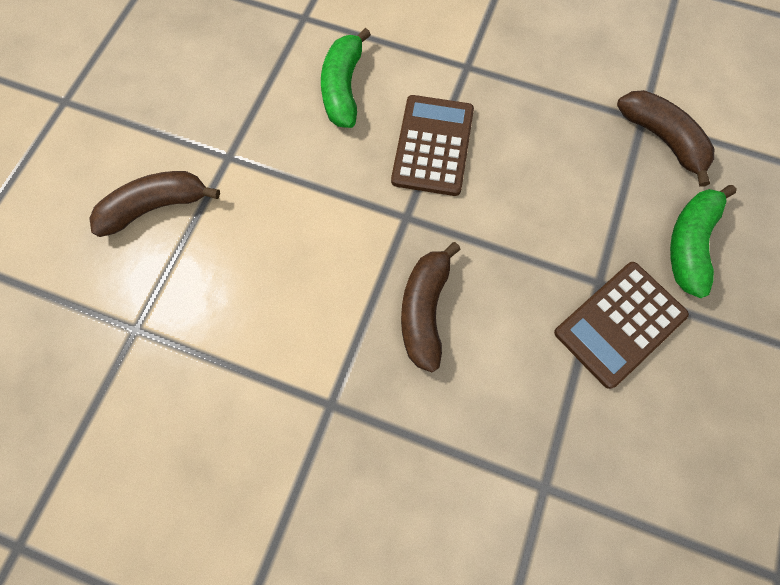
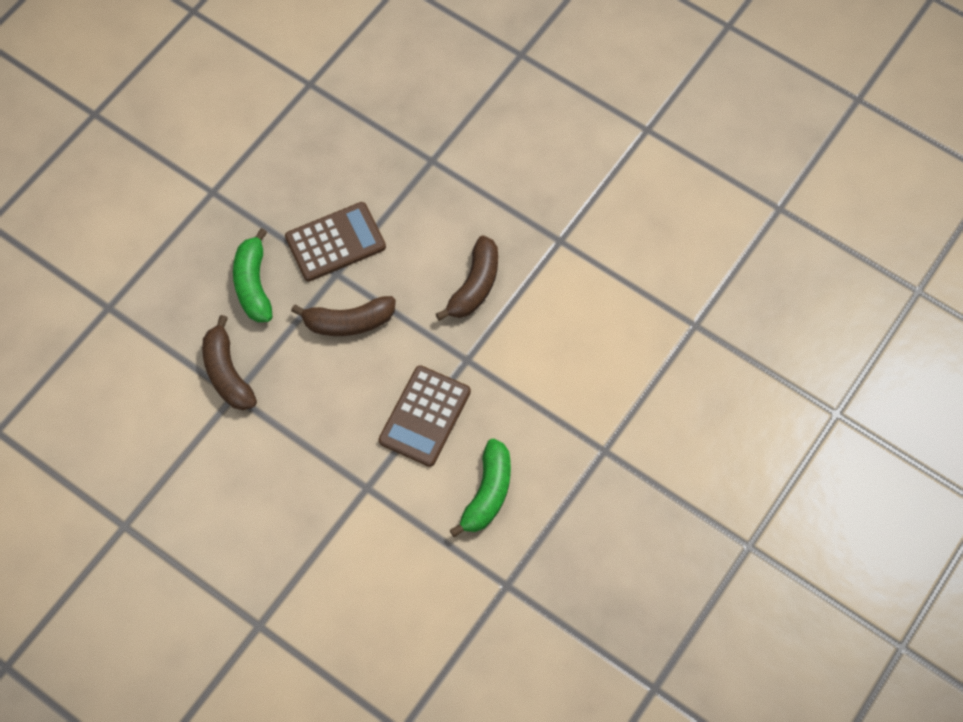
camera: 165 degrees left, 5 degrees down
brown banana [89,171,220,237] -> brown banana moved to [291,296,396,336]
green banana [670,185,737,298] -> green banana turned 135 degrees clockwise [233,228,273,322]

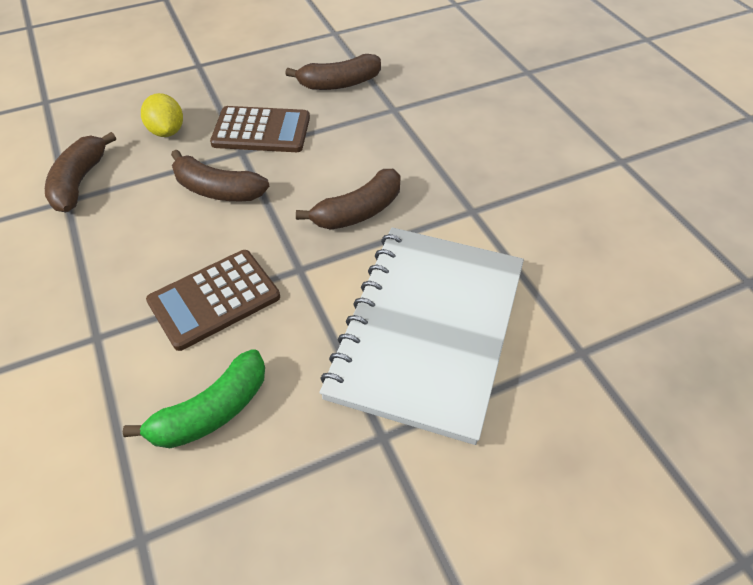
camera: 30 degrees right, 15 degrees down
green banana [233,228,273,322] -> yellow lemon [141,93,183,137]
none -> brown banana [285,54,381,90]
none -> white notebook [319,227,524,445]

